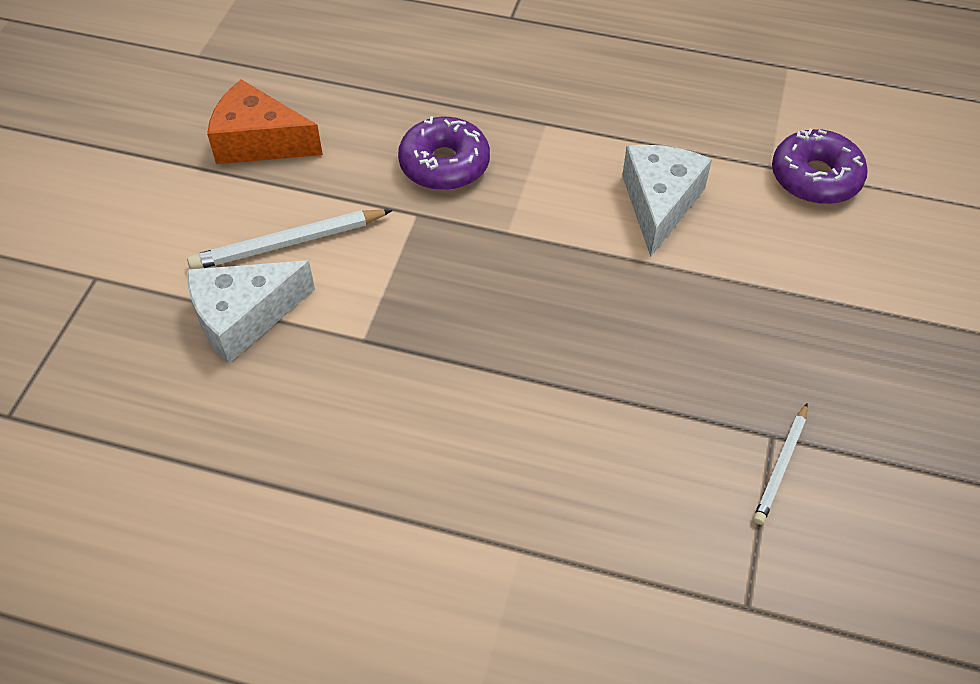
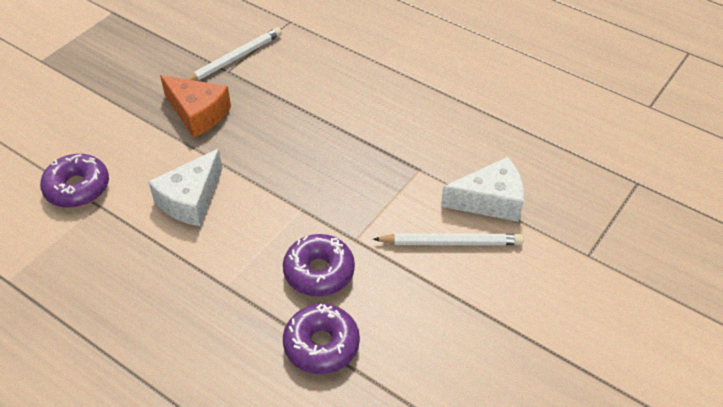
camera: 160 degrees left, 5 degrees down
orange cheese [207,79,323,164] -> orange cheese moved to [160,75,231,138]
white pencil [753,403,808,525] -> white pencil [186,27,282,81], size x1.58
none -> purple donut [283,304,360,374]

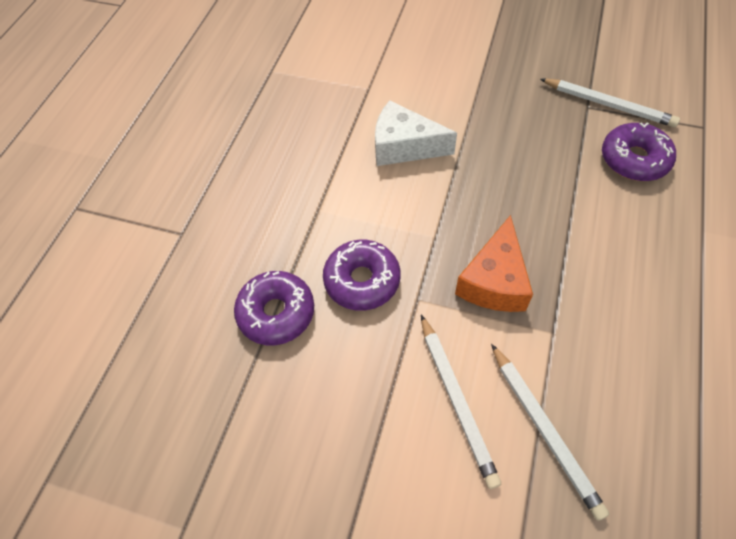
camera: 75 degrees right, 10 degrees up
purple donut [40,154,109,208] -> purple donut moved to [602,122,676,181]
orange cheese [160,75,231,138] -> orange cheese moved to [455,215,533,312]
white cheese [441,157,524,222] -> white pencil [491,344,609,521]

